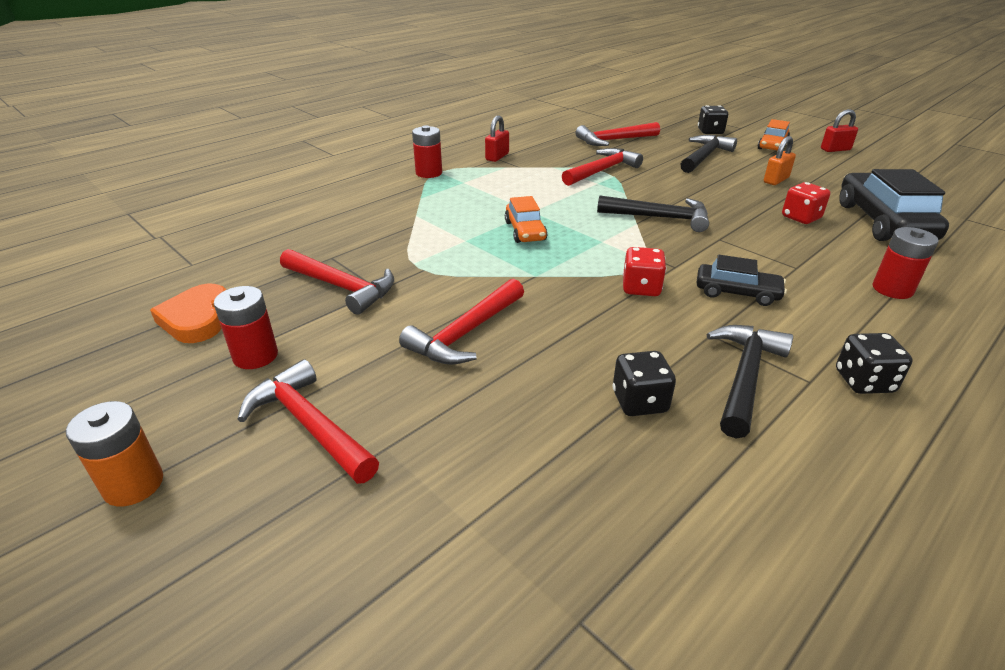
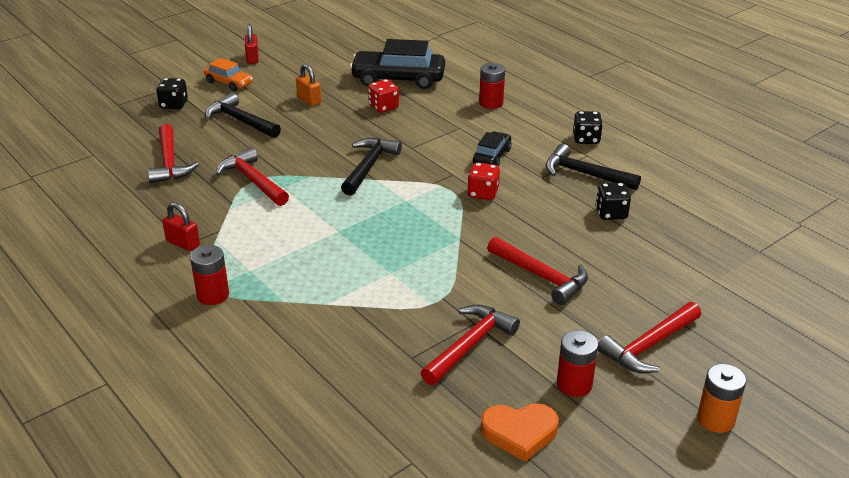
camera: 85 degrees left, 0 degrees up
orange car [505,196,547,243] -> none

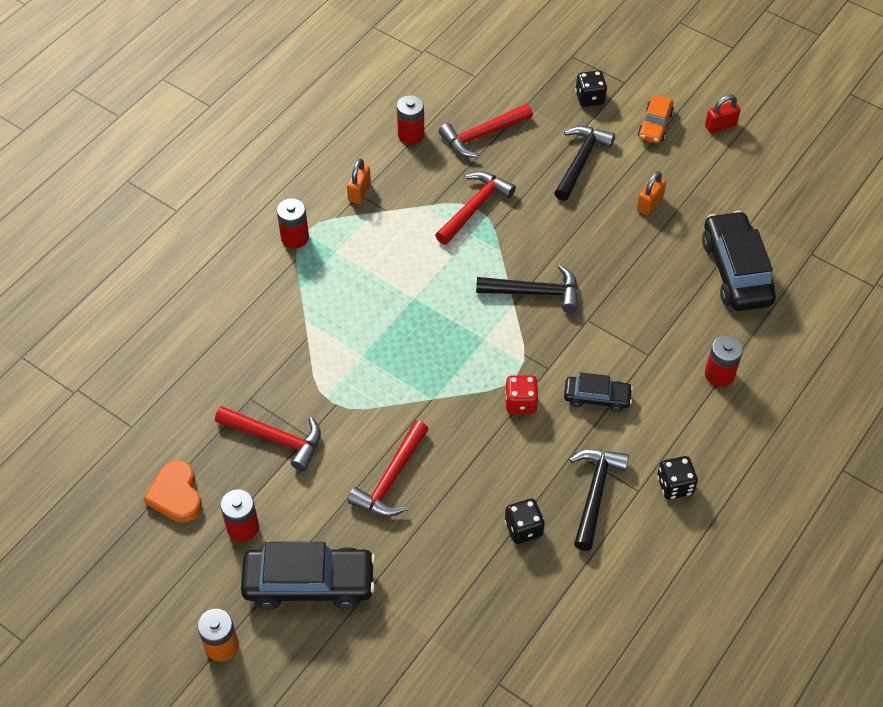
camera: 75 degrees right, 20 degrees up
red padlock [162,202,200,251] -> orange padlock [347,158,371,204]
red dice [368,79,399,113] -> none
red hammer [598,302,701,373] -> black car [241,542,376,609]
none -> red battery [397,95,424,144]

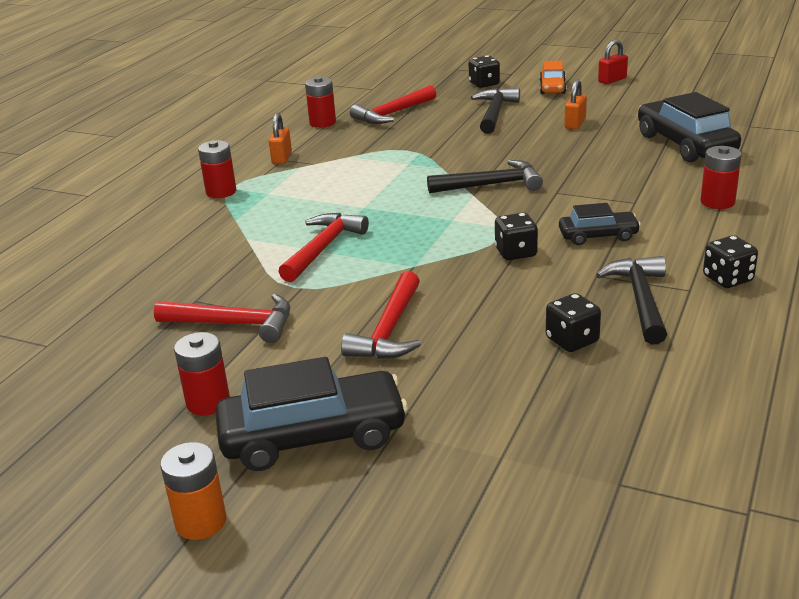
camera: 10 degrees left, 25 degrees down
orange heart [143,460,202,523] -> none
red hammer [435,171,516,245] -> red hammer moved to [278,213,369,282]
red dice [505,375,539,414] -> black dice [495,213,538,260]

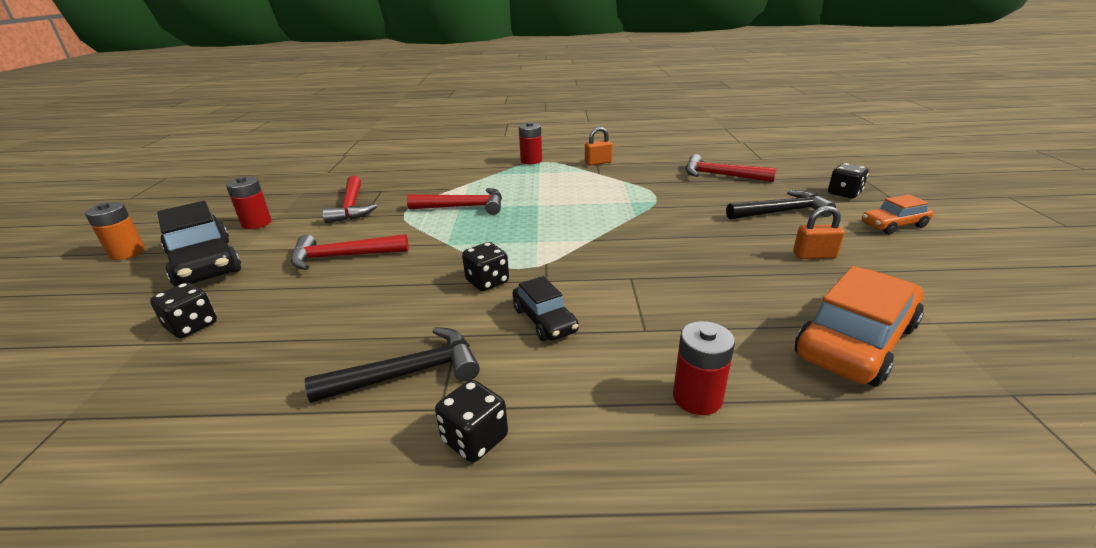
camera: 65 degrees right, 0 degrees up
red battery [305,77,336,128] -> none
black hammer [427,160,543,193] -> none
black dice [546,293,601,352] -> black dice moved to [150,283,217,338]
red padlock [598,40,628,84] -> none
black car [638,92,741,162] -> orange car [795,266,924,387]

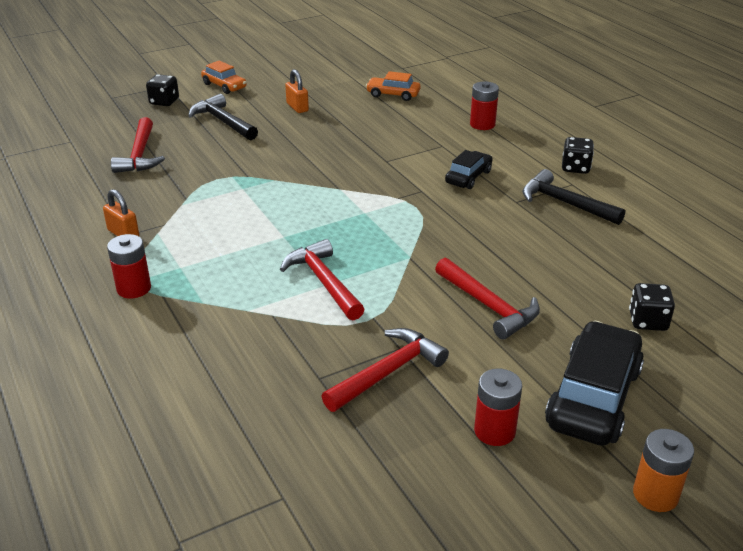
camera: 120 degrees left, 5 degrees up
black dice [462,242,509,291] -> none
orange car [795,266,924,387] -> orange car [366,71,421,101], size x0.55

